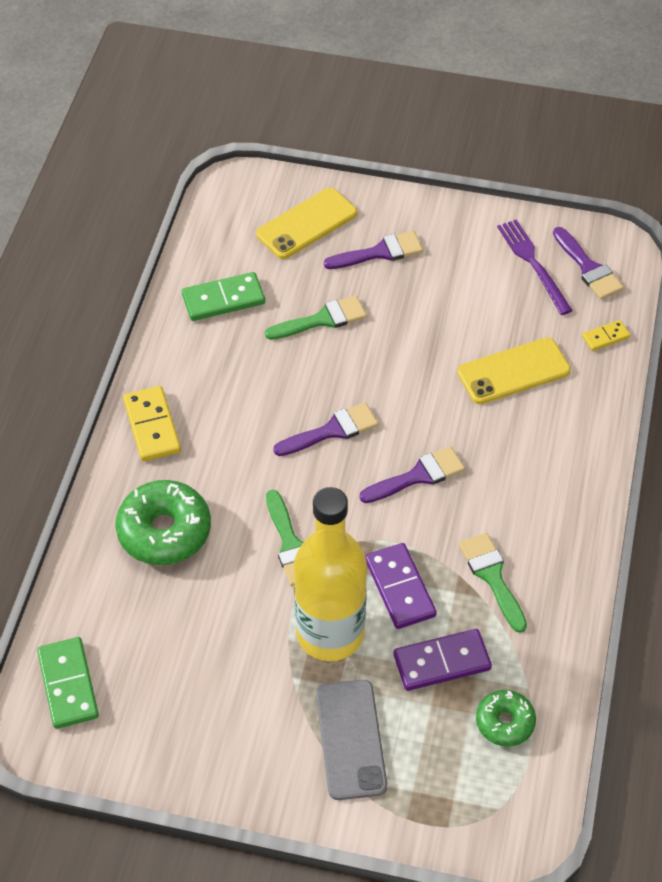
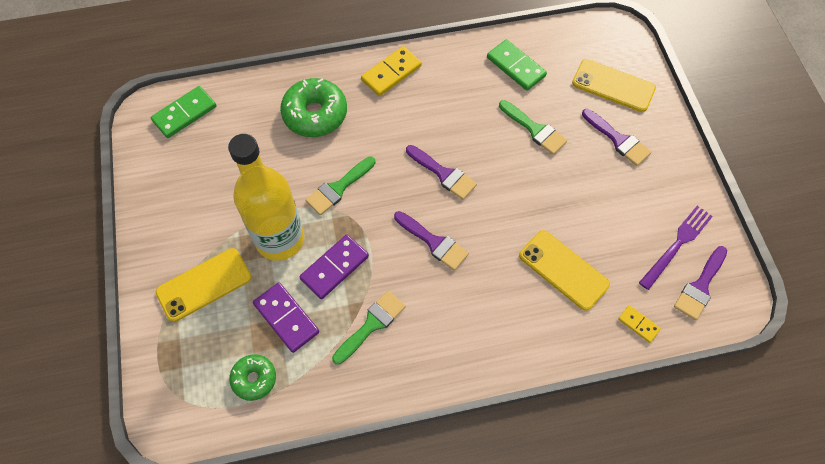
camera: 65 degrees right, 10 degrees up
grey phone [316,680,387,800] -> yellow phone [156,248,252,322]

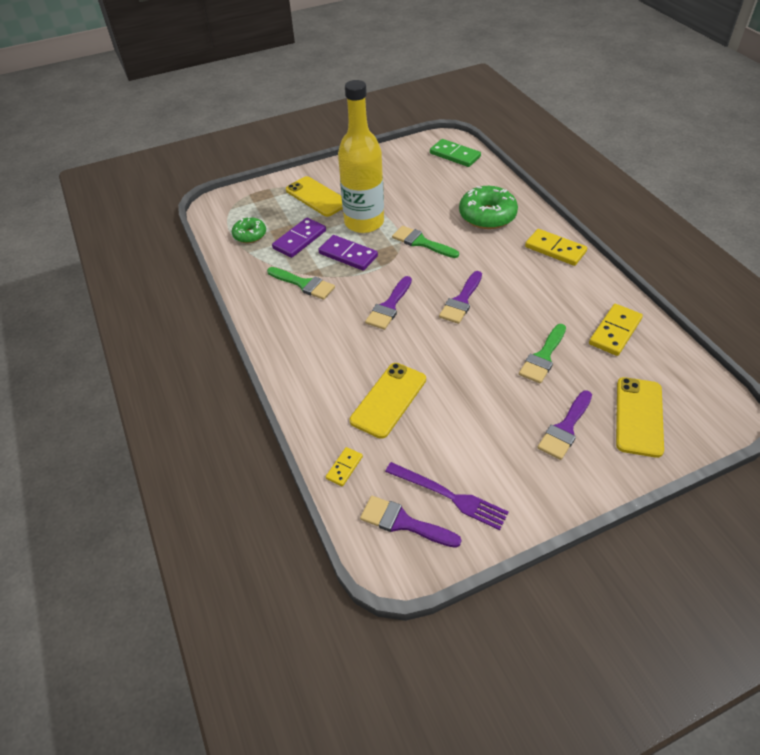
camera: 80 degrees right, 15 degrees down
green domino [487,39,547,91] -> yellow domino [589,304,643,356]

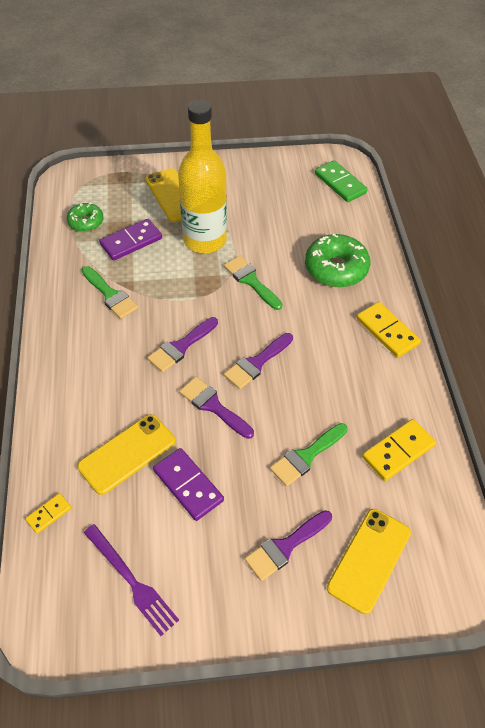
camera: 15 degrees right, 5 degrees up
purple domino [318,235,378,271] -> purple domino moved to [153,448,224,521]
purple brush [360,496,461,548] -> purple brush moved to [179,377,254,439]

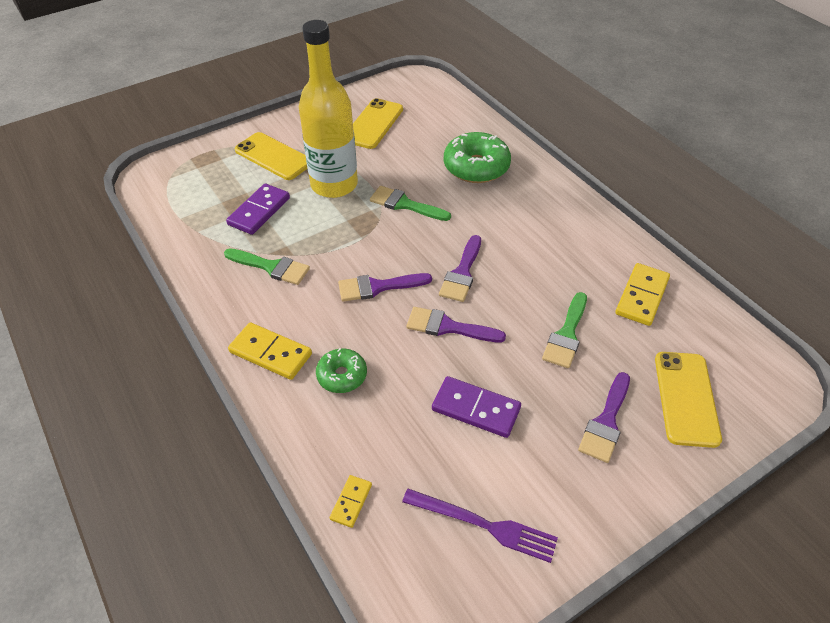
camera: 25 degrees left, 5 degrees down
green donut [67,203,104,232] -> green donut moved to [316,348,367,393]
yellow phone [77,414,175,495] -> yellow phone moved to [353,98,403,149]
purple brush [147,317,218,372] -> purple brush turned 60 degrees clockwise [338,273,432,302]
green domino [315,160,368,202] -> none
yellow domino [356,302,421,358] -> yellow domino moved to [228,322,312,380]

